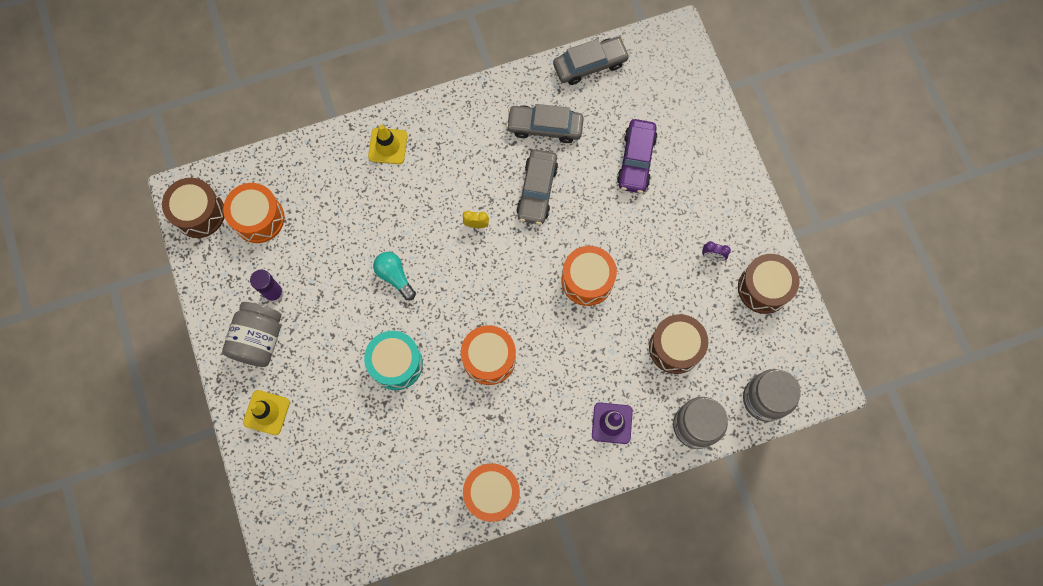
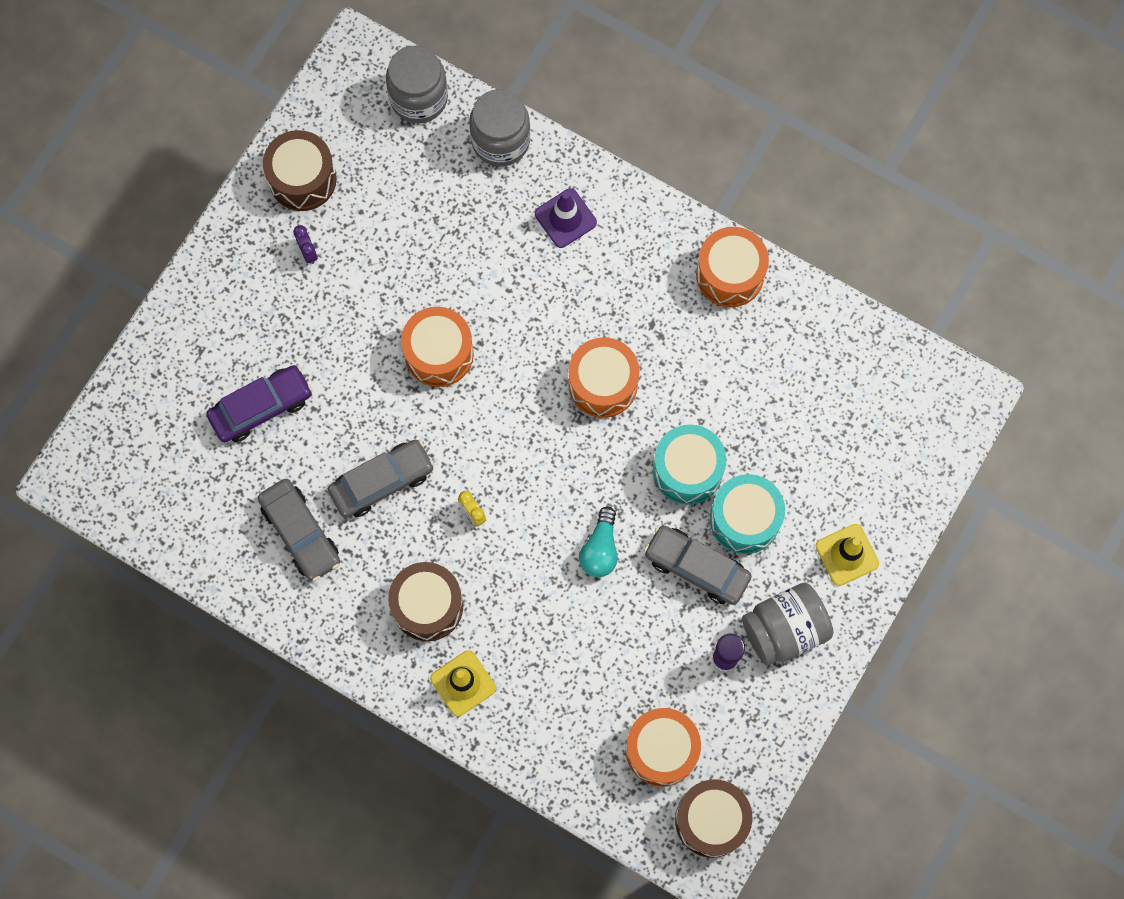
camera: 130 degrees left, 0 degrees up
grey car [553,37,630,85] -> grey car moved to [644,525,752,605]
brown drum [649,314,708,374] -> brown drum moved to [388,562,463,641]
none -> turquoise drum [710,474,785,554]

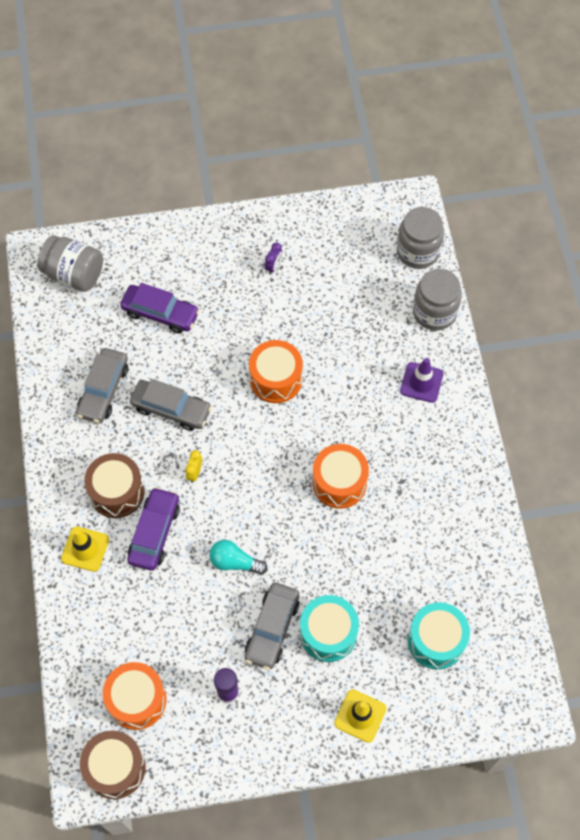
camera: 50 degrees right, 10 degrees down
brown drum [263,130,337,211] -> none
turquoise light bulb [579,506,618,577] -> turquoise light bulb turned 45 degrees clockwise [209,540,267,575]
grey car [644,525,752,605] -> grey car turned 150 degrees counterclockwise [245,582,300,670]
turquoise drum [653,425,726,505] -> turquoise drum moved to [408,602,470,669]
orange drum [696,227,769,307] -> none
grey jar [742,583,833,666] -> grey jar moved to [37,235,103,292]
none -> purple car [128,487,180,571]

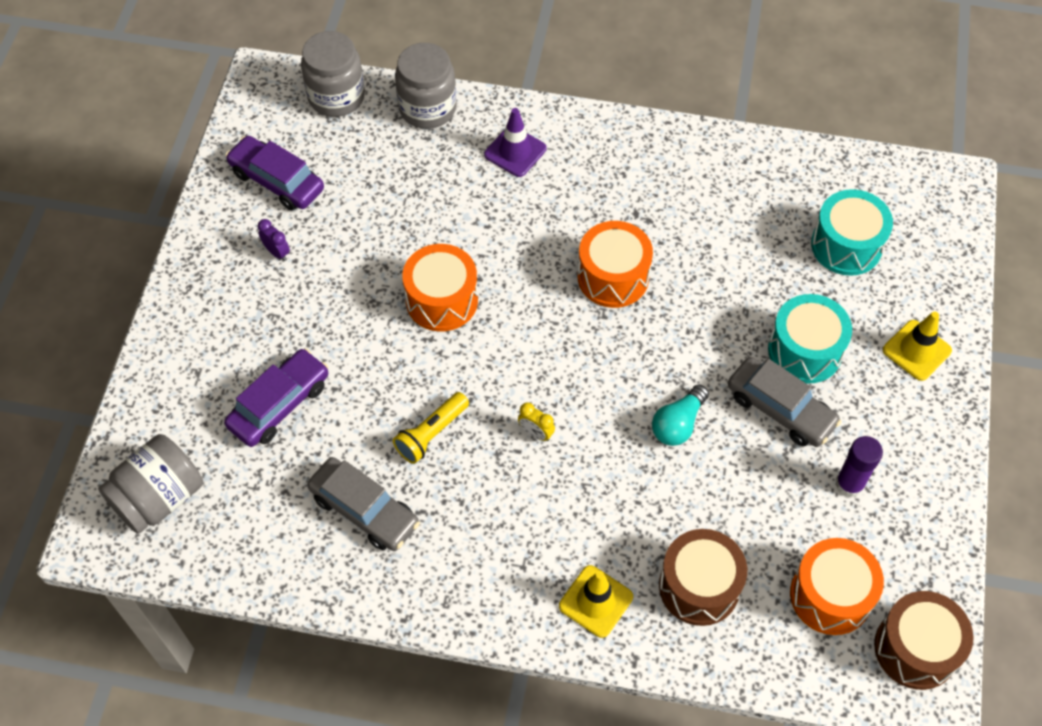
camera: 70 degrees left, 5 degrees down
brown drum [84,453,144,518] -> brown drum moved to [659,529,747,626]
purple car [128,487,180,571] -> purple car moved to [225,136,324,210]
grey car [130,379,212,431] -> yellow flashlight [393,392,469,464]

